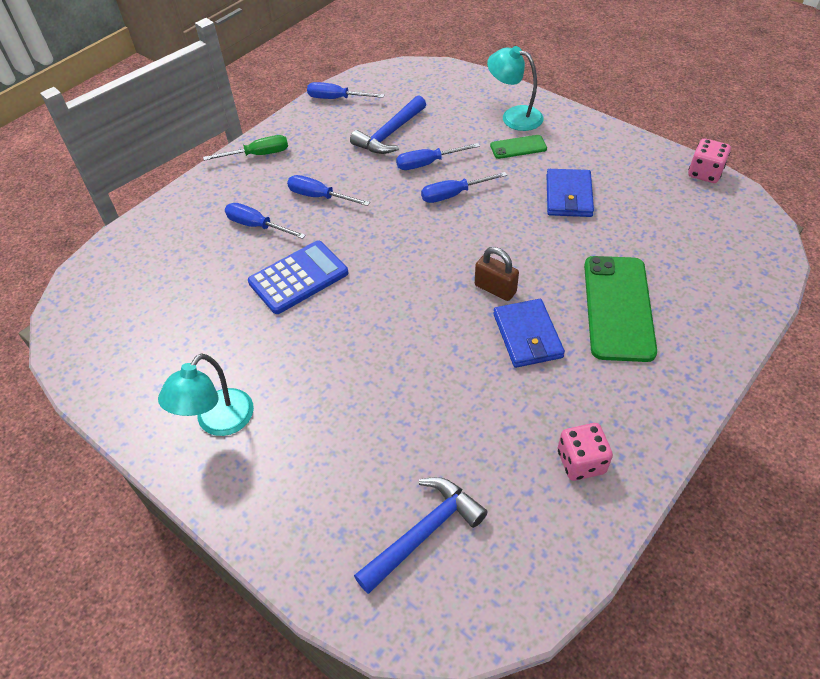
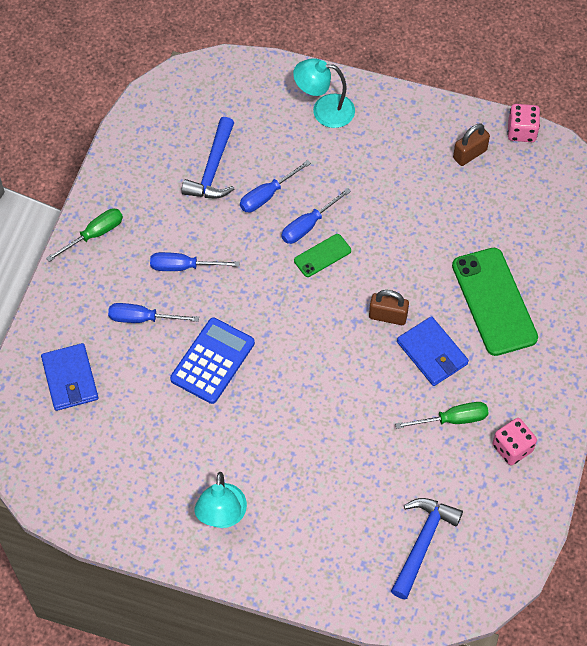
camera: 25 degrees left, 10 degrees up
blue screwdriver [307,82,385,99] -> none
green phone [490,135,547,159] -> green phone moved to [294,234,351,277]
blue wallet [547,169,594,217] -> blue wallet moved to [41,343,99,411]
none -> green screwdriver [395,402,489,429]
none -> brown padlock [453,123,490,166]

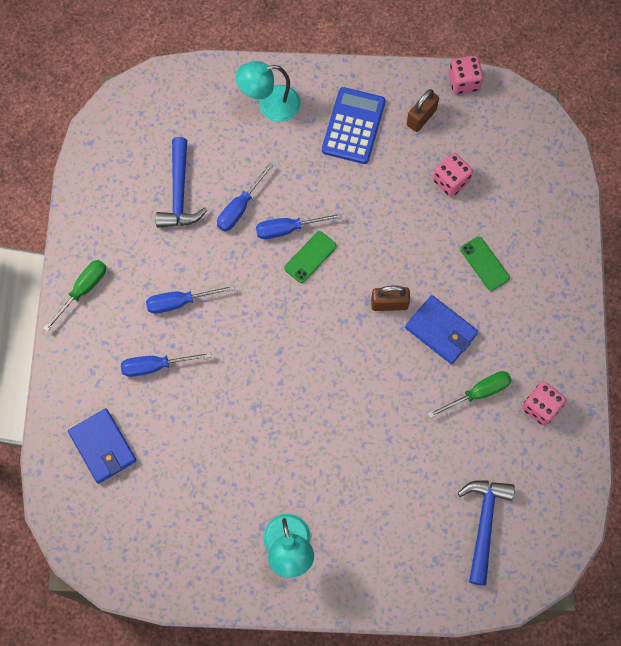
camera: 15 degrees left, 10 degrees up
blue calculator [170,318,255,404] -> blue calculator moved to [322,87,385,164]
blue screwdriver [281,188,351,244] -> blue screwdriver turned 45 degrees clockwise [256,213,342,239]
green phone [452,248,538,356] -> green phone [460,237,510,291], size x0.49
none -> pink dice [433,153,473,197]

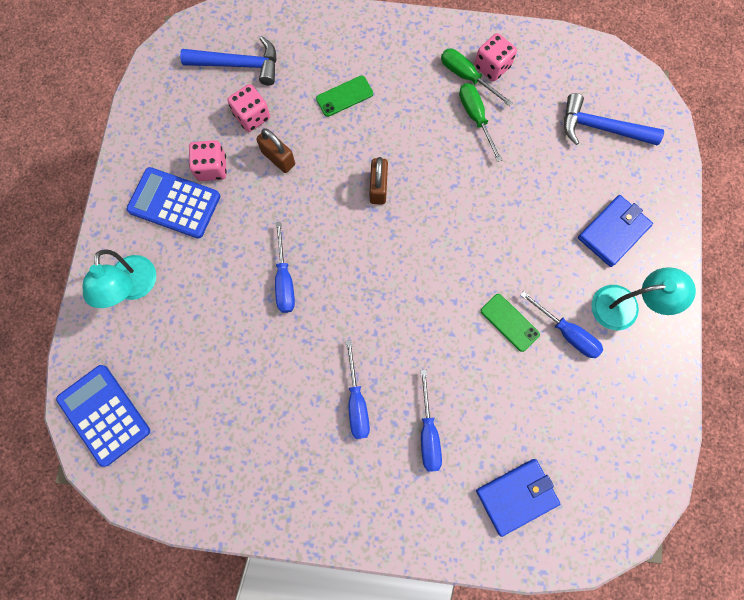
camera: 85 degrees left, 5 degrees up
green screwdriver [43,260,106,332] -> green screwdriver moved to [441,48,513,106]
blue hammer [156,137,207,227] -> blue hammer moved to [180,36,277,86]
blue screwdriver [217,162,274,231] -> blue screwdriver moved to [520,291,603,358]
green phone [284,231,337,283] -> green phone moved to [481,294,540,352]
blue wallet [405,295,478,364] -> blue wallet moved to [578,195,653,267]
brown padlock [407,89,439,132] -> brown padlock moved to [256,128,295,173]
pink dice [449,55,483,95] -> pink dice moved to [189,140,227,181]
none -> blue calculator [56,365,150,467]

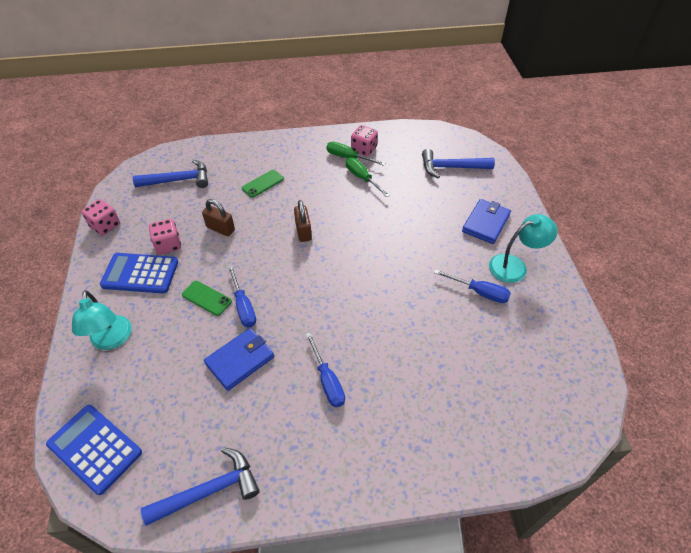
camera: 15 degrees left, 25 degrees down
pink dice [227,84,270,132] -> pink dice moved to [82,199,120,235]
blue screwdriver [420,370,442,472] -> none
blue wallet [476,459,560,537] -> blue wallet moved to [204,328,274,391]
green phone [481,294,540,352] -> green phone moved to [182,281,232,316]
none -> blue hammer [141,447,260,526]

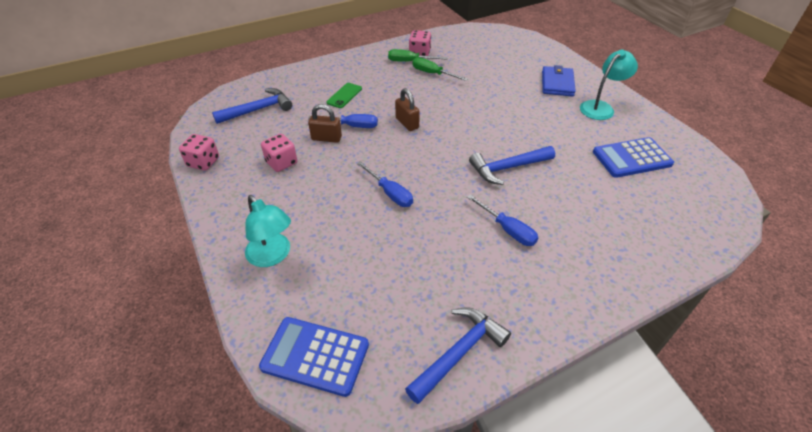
camera: 20 degrees left, 5 degrees down
blue calculator [100,253,178,293] -> blue calculator moved to [593,137,674,178]
green phone [182,281,232,316] -> none
blue wallet [204,328,274,391] -> none
blue hammer [422,149,495,178] -> blue hammer moved to [469,146,555,185]
blue screwdriver [434,270,511,303] -> blue screwdriver moved to [308,114,378,128]

